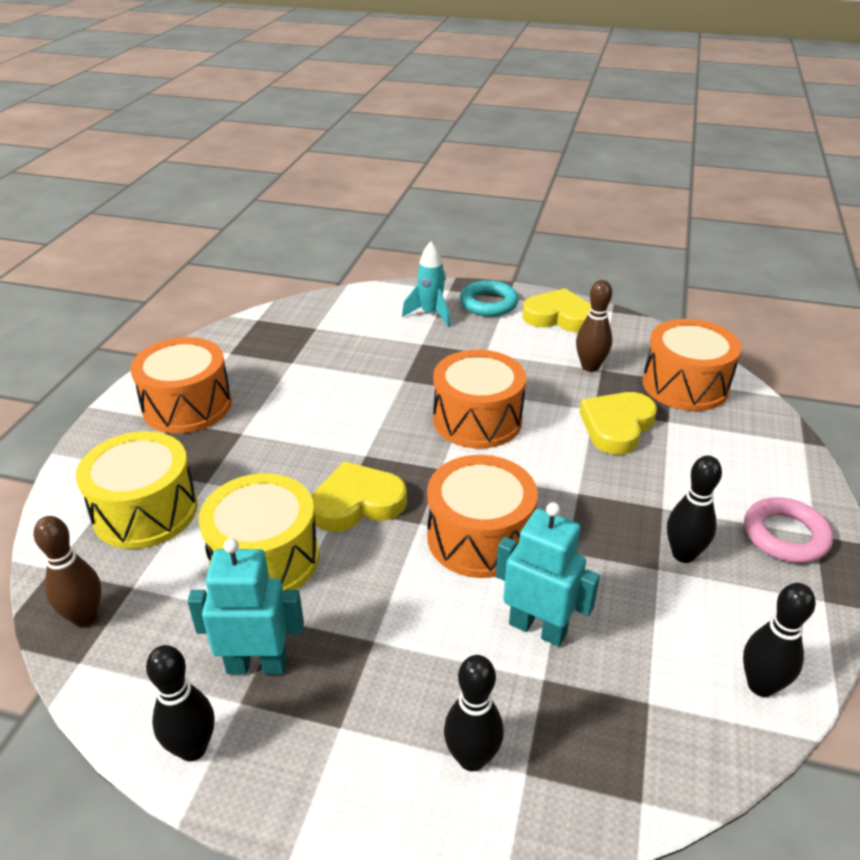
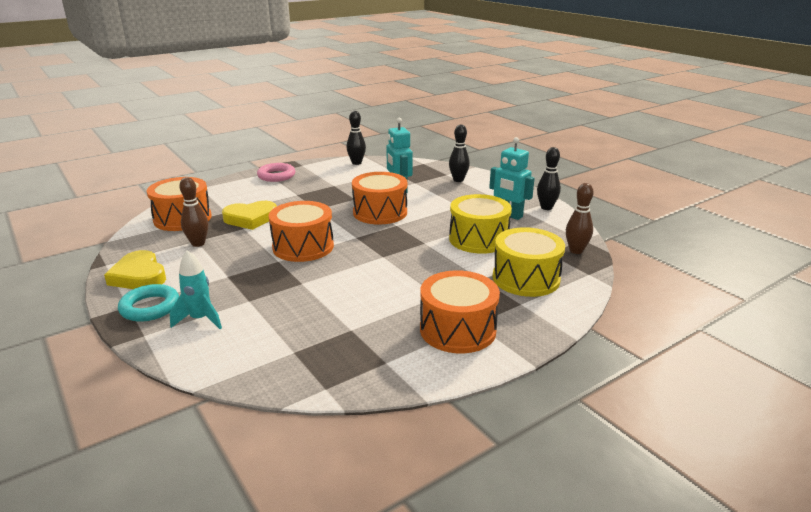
camera: 140 degrees left, 10 degrees down
yellow heart [311,461,407,532] -> none
black bowling pin [667,456,722,563] -> none

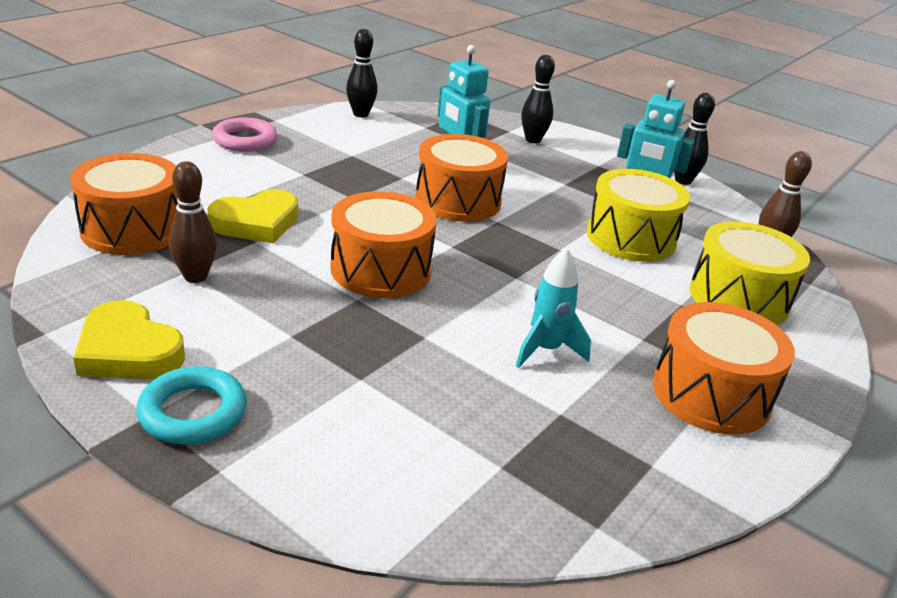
camera: 20 degrees left, 5 degrees up
turquoise rocket [170,250,222,329] -> turquoise rocket moved to [516,248,591,368]

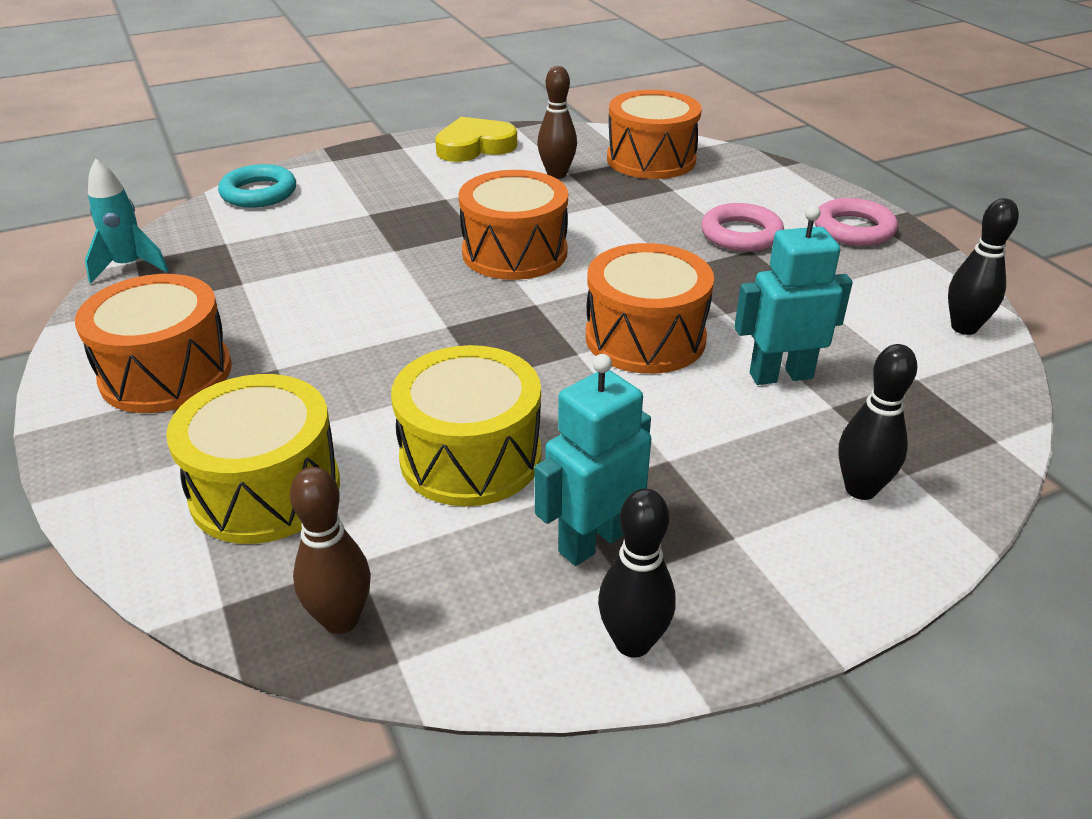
camera: 120 degrees right, 5 degrees up
turquoise ring [136,366,247,444] -> turquoise ring moved to [218,164,296,208]
yellow heart [207,189,298,243] -> none
turquoise rocket [516,248,591,368] -> turquoise rocket moved to [85,159,169,284]
none -> pink ring [701,203,784,252]

